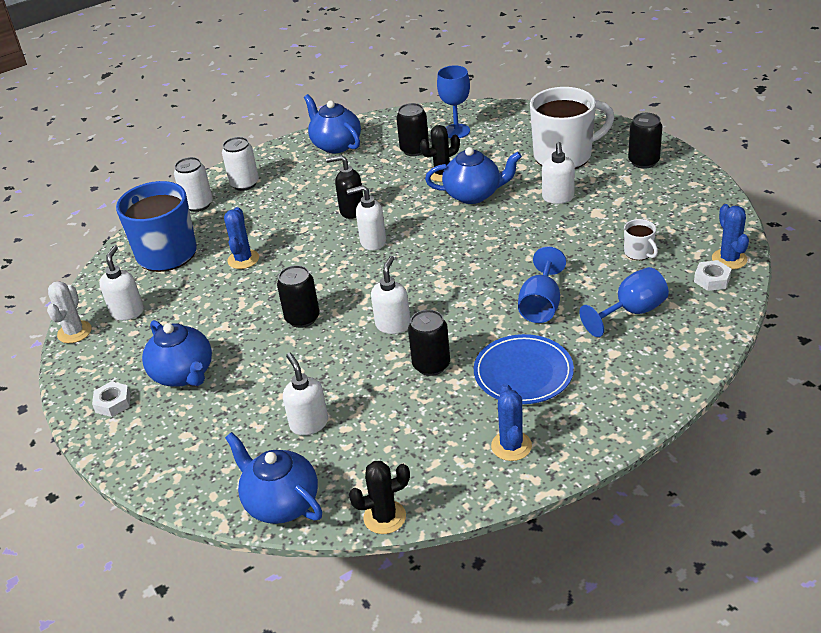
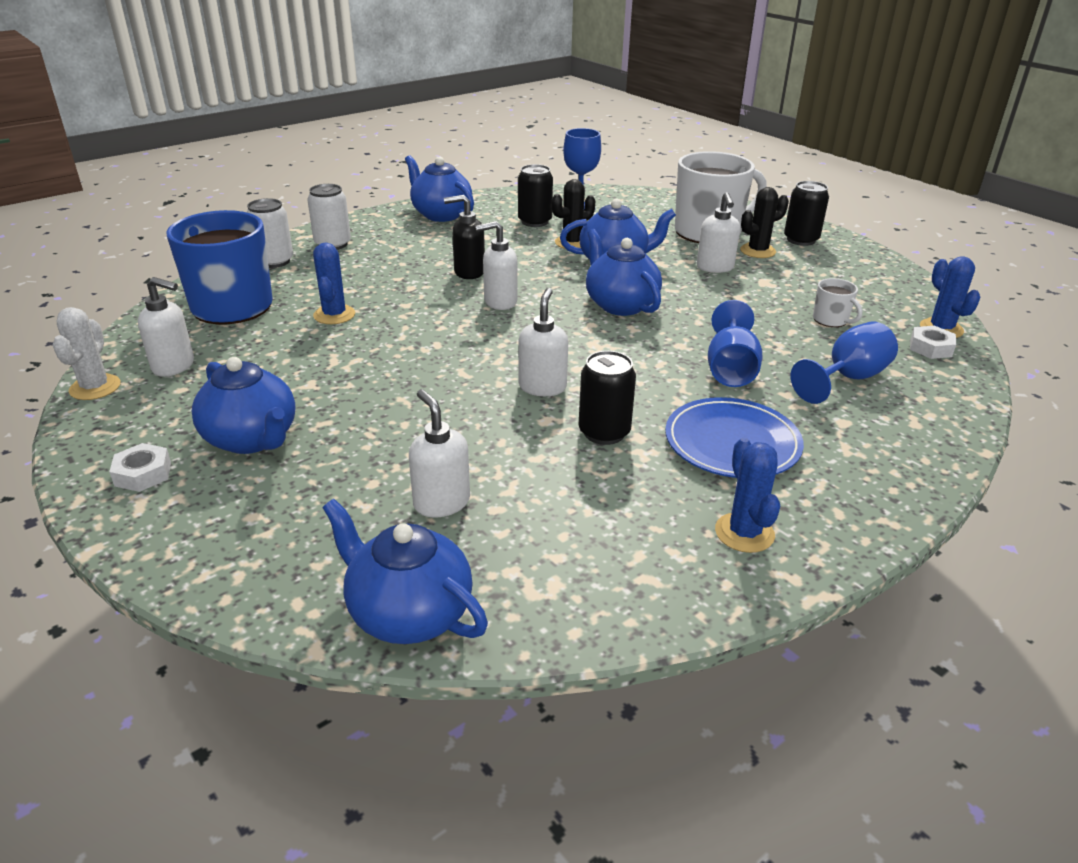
camera: 10 degrees left, 5 degrees down
white soap dispenser [99,246,144,320] -> white soap dispenser turned 105 degrees clockwise [138,277,194,377]
black can [277,265,320,328] -> none
black cactus [349,461,410,534] -> black cactus moved to [740,187,789,258]
none -> blue teapot [586,229,662,316]

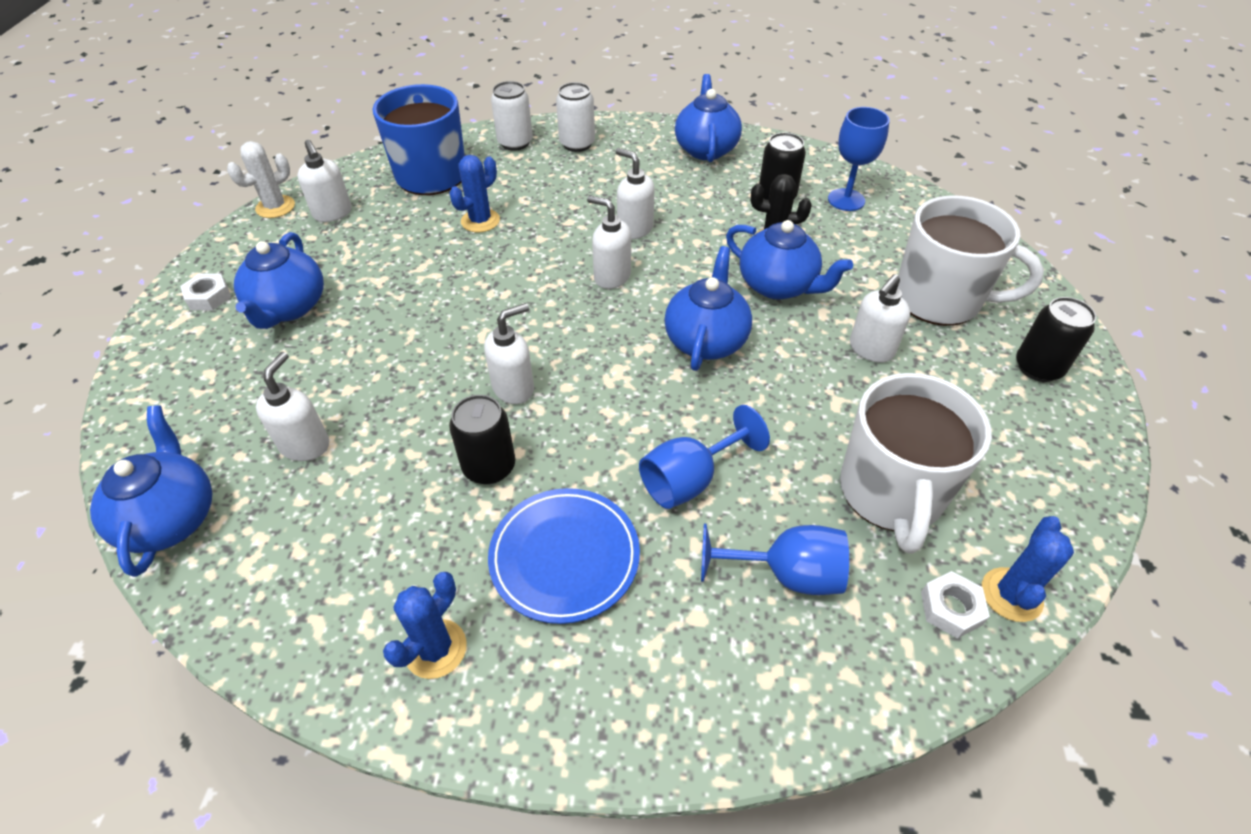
camera: 45 degrees right, 15 degrees up
black soap dispenser [444,195,485,279] -> white soap dispenser [616,148,655,239]
black cactus [740,187,789,258] -> none
white mug [813,278,862,327] -> white mug [840,373,992,554], size x2.31

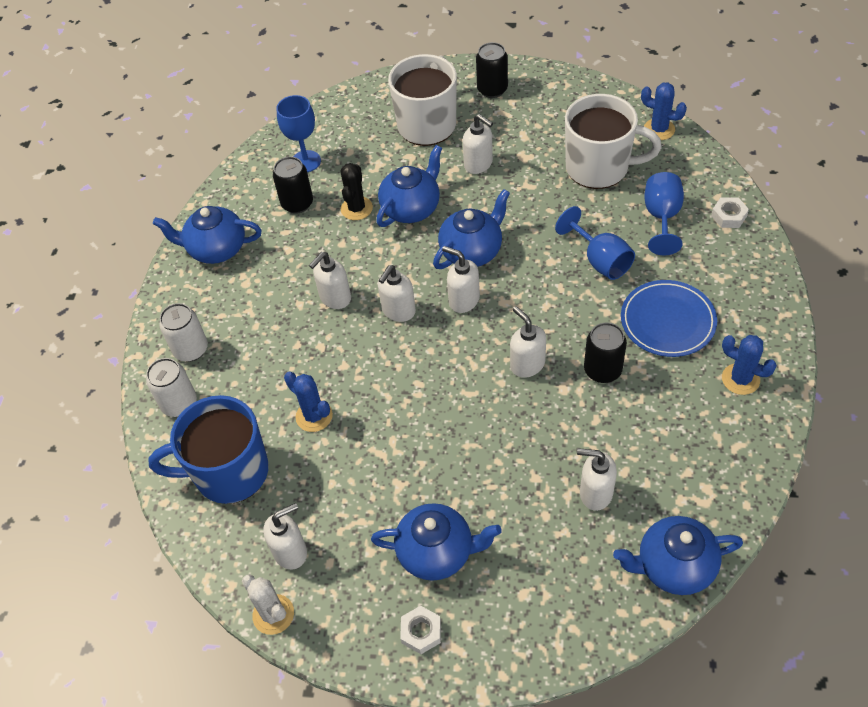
camera: 85 degrees left, 5 degrees up
blue teapot [664,246,752,371] -> blue teapot turned 120 degrees clockwise [433,189,510,269]
white nut [921,571,990,639] -> white nut moved to [711,197,749,228]
none -> white soap dispenser [442,246,480,313]

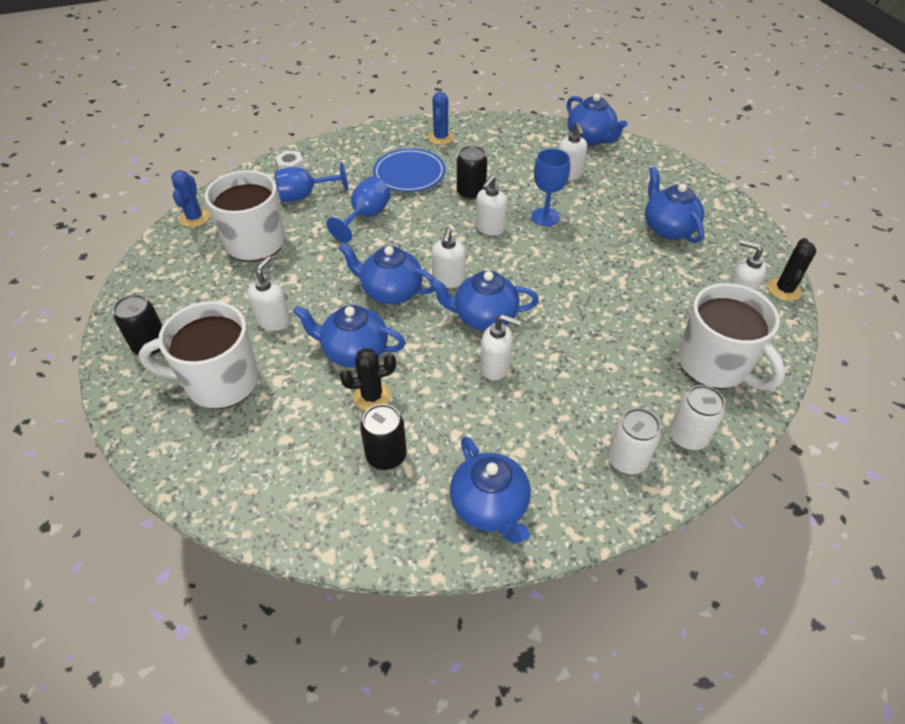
camera: 120 degrees left, 5 degrees down
blue mug [148,395,269,504] -> white mug [678,283,785,390]
white cactus [242,574,294,635] -> black cactus [768,238,816,301]
blue goblet [276,95,321,172] -> blue goblet moved to [531,149,570,226]
blue cactus [284,372,333,432] -> none
white soap dispenser [378,265,416,322] -> blue teapot [430,271,539,331]
white nut [400,606,441,654] -> none

